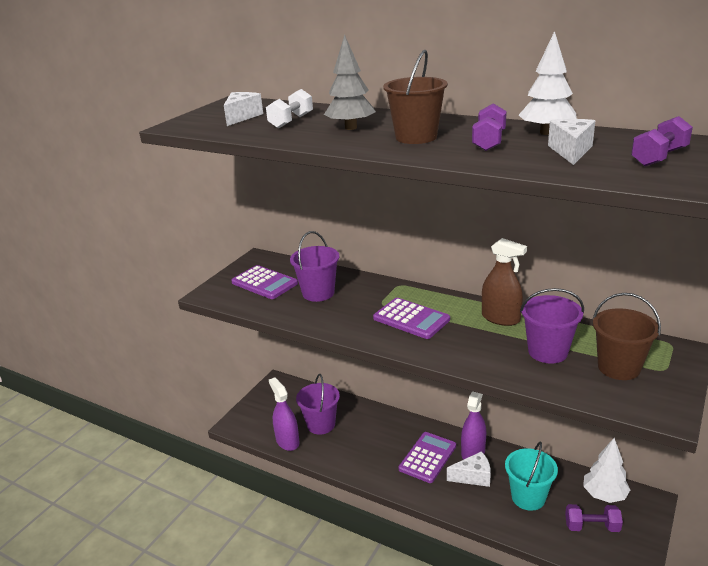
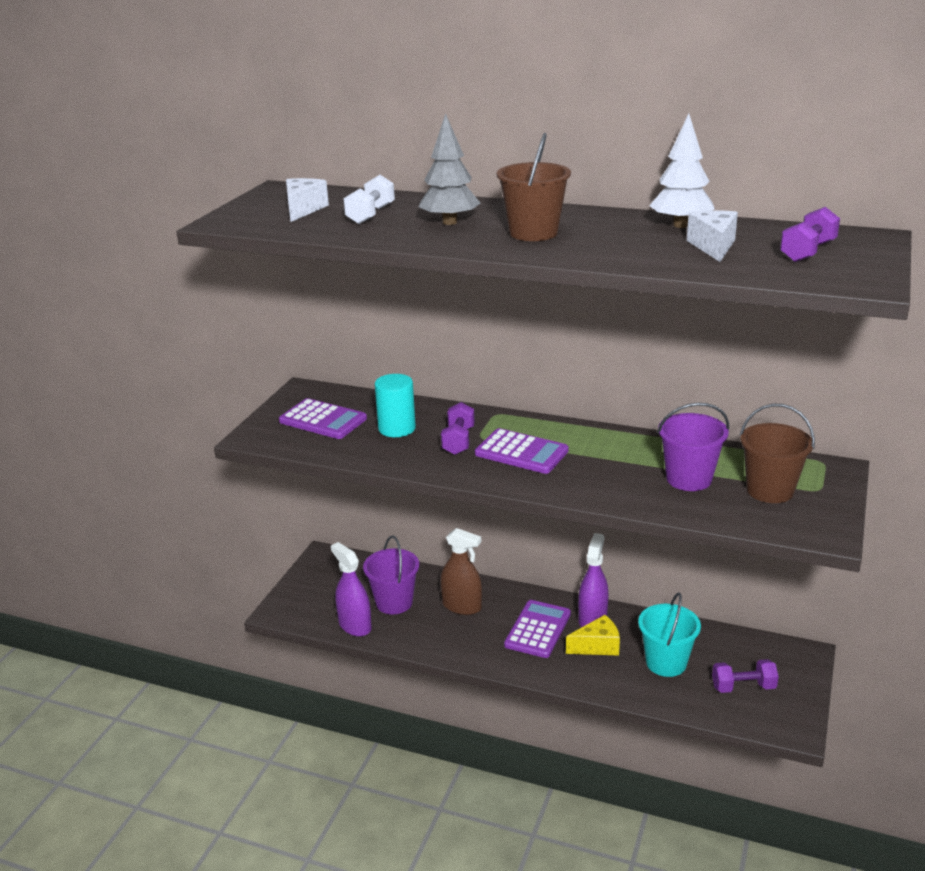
camera: 10 degrees left, 0 degrees up
purple bucket [290,231,339,302] -> turquoise cylinder [375,374,416,437]
white cheese [447,451,491,487] -> yellow cheese [566,615,620,656]
purple dumbbell [472,103,507,151] -> purple dumbbell moved to [441,402,475,455]
brown spray bottle [482,238,527,326] -> brown spray bottle moved to [441,528,482,615]
white tree [583,438,630,503] -> none

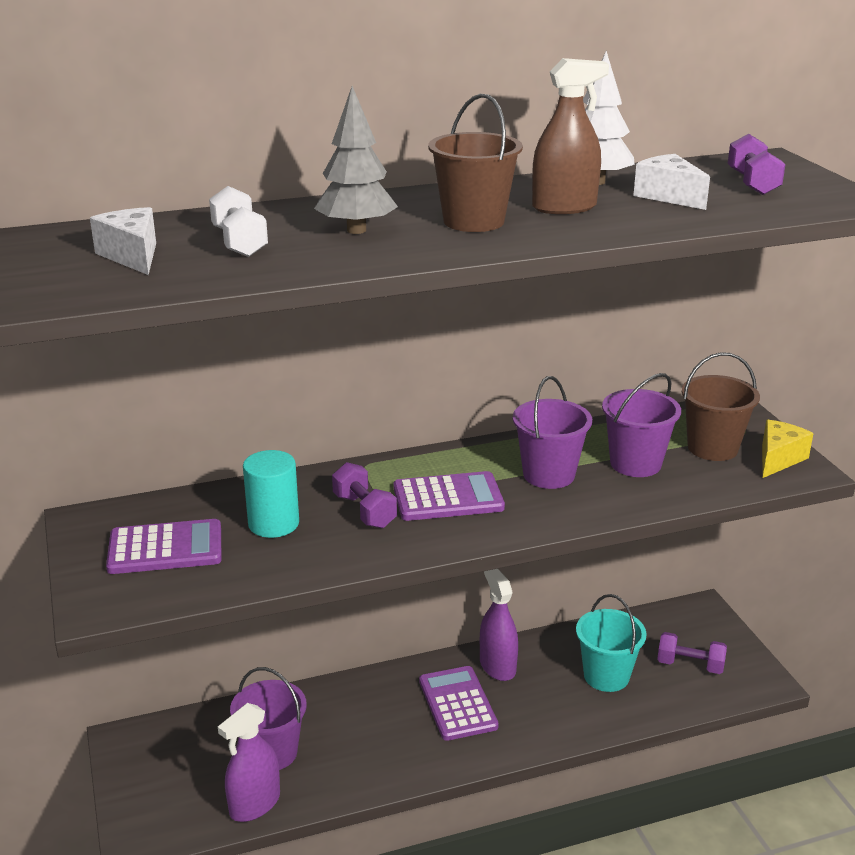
camera: 40 degrees left, 0 degrees up
purple spray bottle [331,542,372,637] -> purple spray bottle turned 60 degrees counterclockwise [218,703,280,822]
brown spray bottle [441,528,482,615] -> brown spray bottle moved to [532,58,609,214]
yellow cheese [566,615,620,656] -> yellow cheese moved to [762,420,814,478]
purple dumbbell [712,659,779,693] -> purple dumbbell turned 60 degrees clockwise [657,632,727,674]
none -> purple bucket [513,376,592,489]

